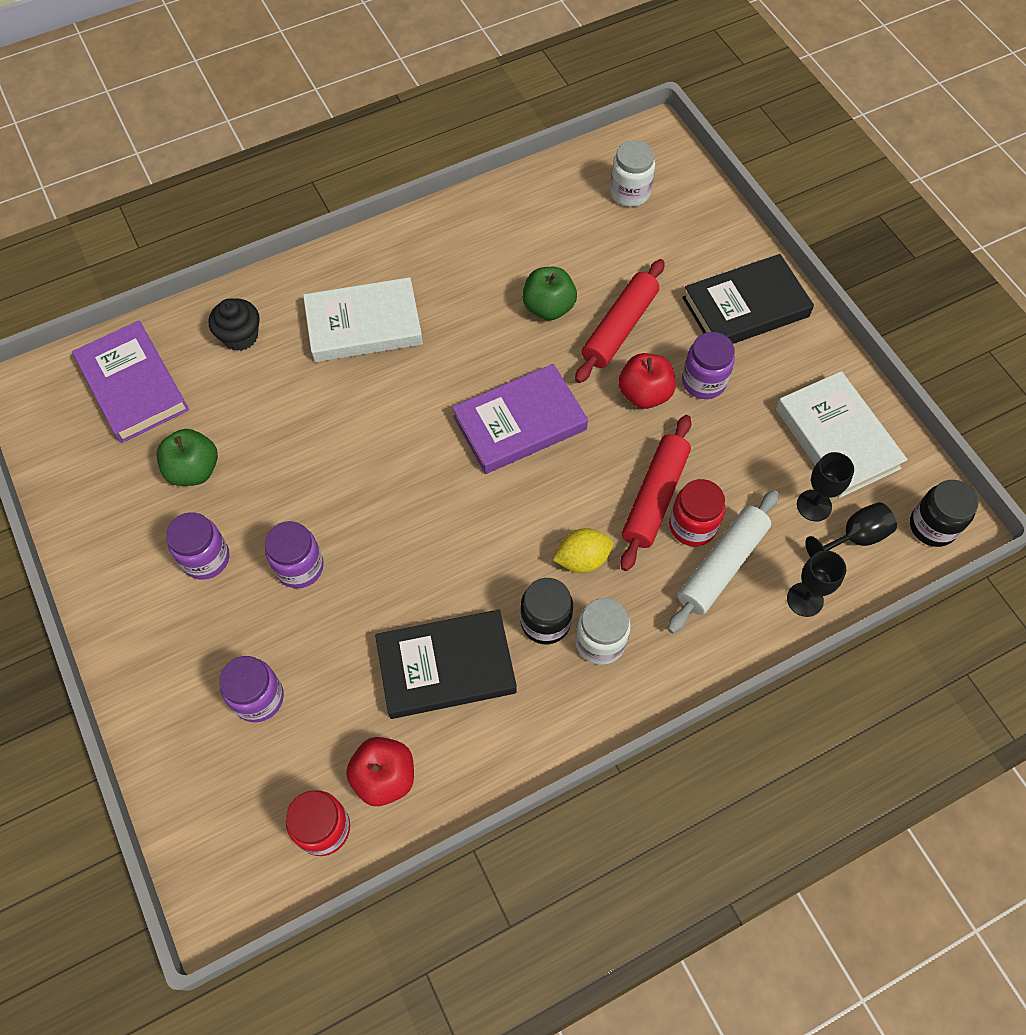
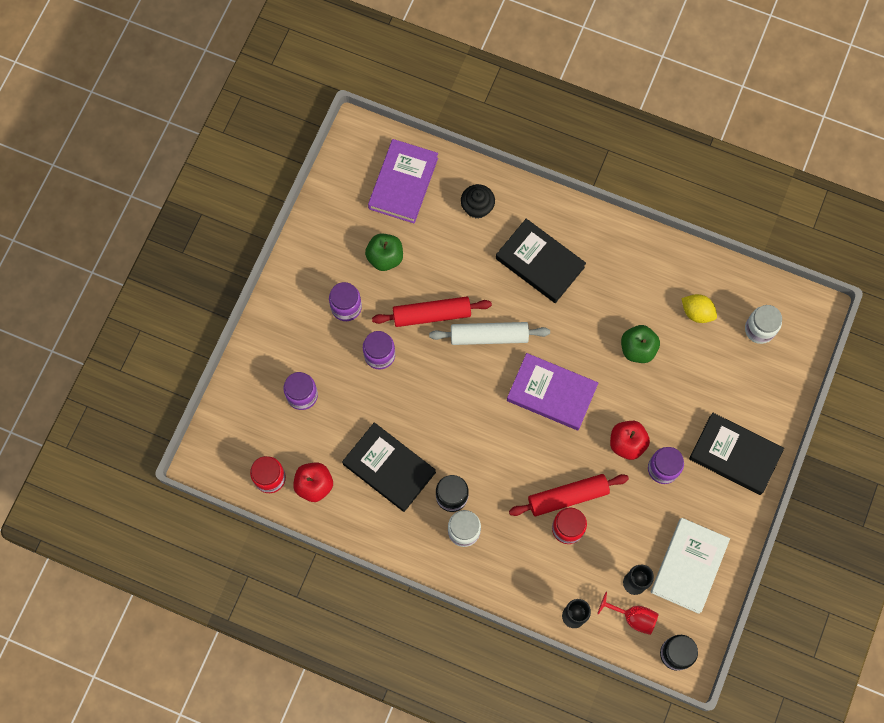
camera: 50 degrees right, 10 degrees up
white book [303,277,423,362] -> black book [496,219,586,303]
yellow lemon [553,528,613,573] -> yellow lemon moved to [681,294,717,323]
red rolling pin [575,259,665,383] -> red rolling pin moved to [372,297,492,327]
white rolling pin [668,490,779,633] -> white rolling pin moved to [429,322,550,345]
black goblet [805,502,897,558] -> red goblet [597,592,658,635]

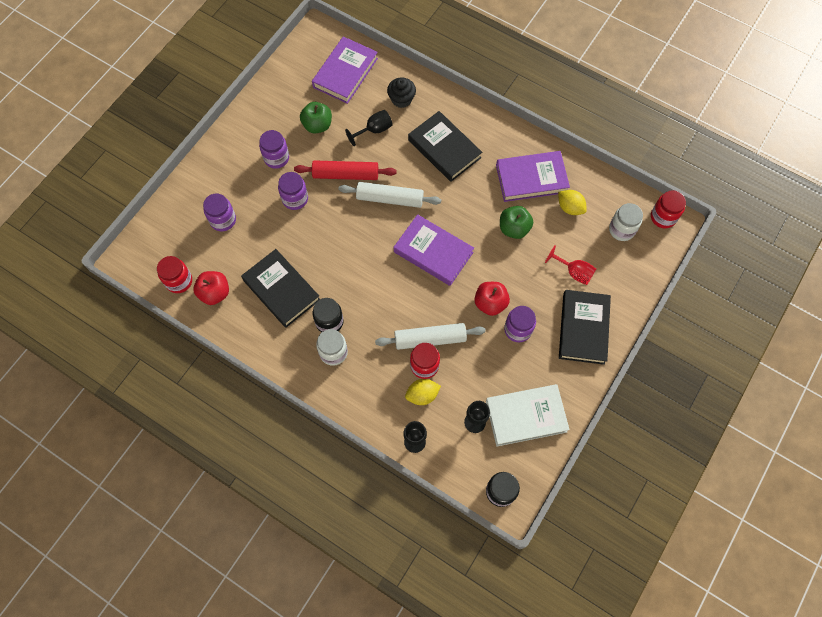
camera: 10 degrees right, 5 degrees down
red rolling pin [509,474,629,516] -> white rolling pin [375,323,486,350]
red goblet [597,592,658,635] -> red goblet moved to [545,245,596,285]
white book [651,518,730,614] -> white book turned 45 degrees clockwise [486,384,570,446]
black book [689,413,784,495] -> black book turned 60 degrees clockwise [559,290,611,365]
none -> black goblet [345,110,393,146]
none -> yellow lemon [405,379,441,405]
none -> purple book [496,151,570,202]
none -> red jar [651,190,686,228]

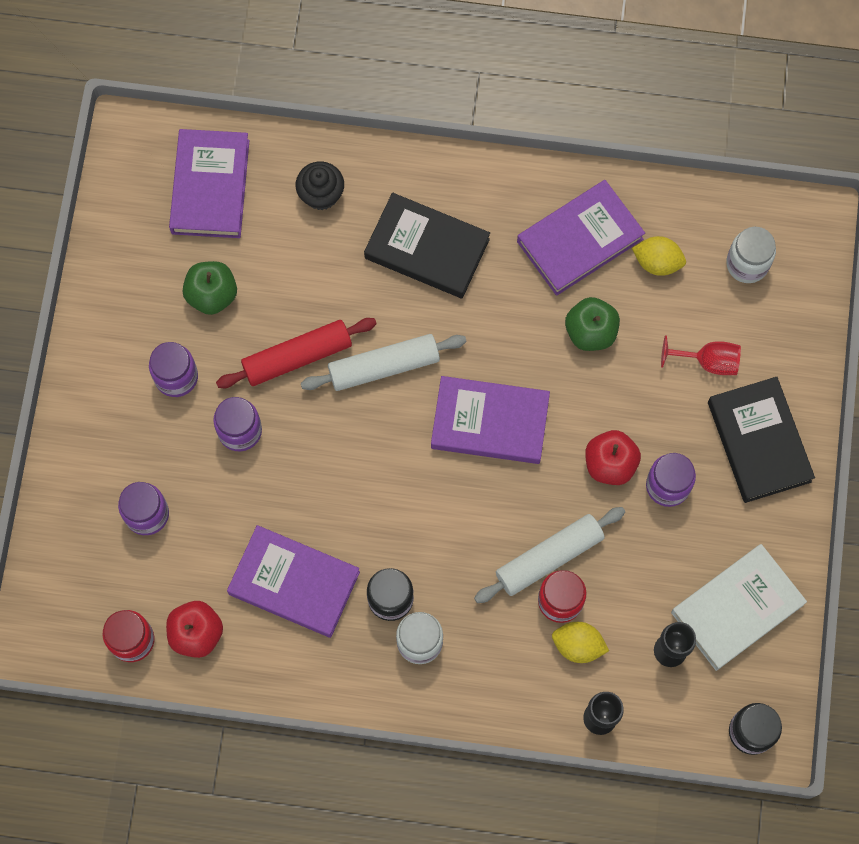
camera: 25 degrees left, 5 degrees up
black book [241,249,320,328] -> purple book [227,525,360,638]
black goblet [345,110,393,146] -> none
yellow lemon [405,379,441,405] -> yellow lemon turned 60 degrees clockwise [552,622,609,663]
red jar [651,190,686,228] -> none

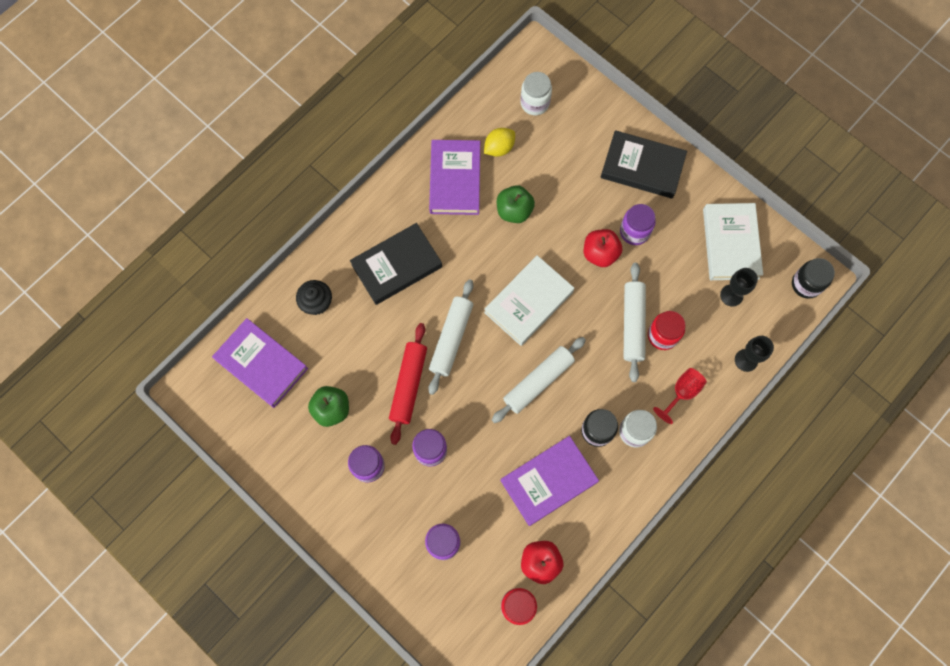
camera: 55 degrees left, 0 degrees up
purple book [431,376,550,464] -> white book [484,255,574,346]
yellow lemon [552,622,609,663] -> none
red goblet [661,335,741,375] -> red goblet moved to [653,368,707,424]
none -> white rolling pin [492,337,586,423]

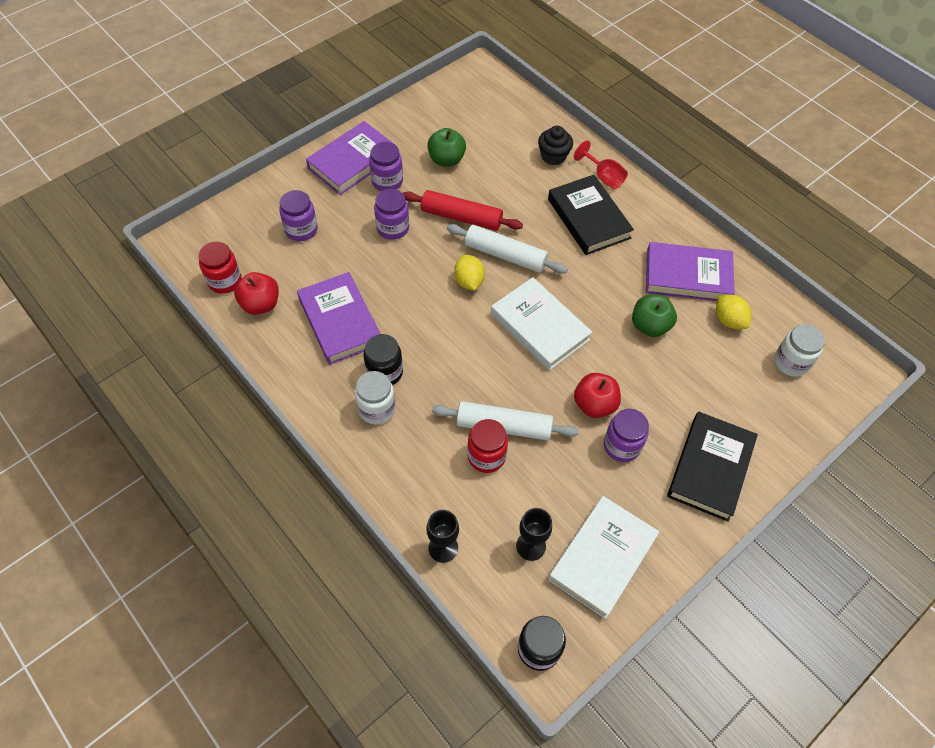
camera: 95 degrees right, 15 degrees down
purple book [212,318,308,408] -> purple book moved to [306,121,397,195]
white rolling pin [492,337,586,423] -> none
red goblet [653,368,707,424] -> red goblet moved to [574,140,628,189]
white book [703,203,763,280] -> white book turned 60 degrees counterclockwise [548,496,659,619]
none -> yellow lemon [454,255,485,290]

